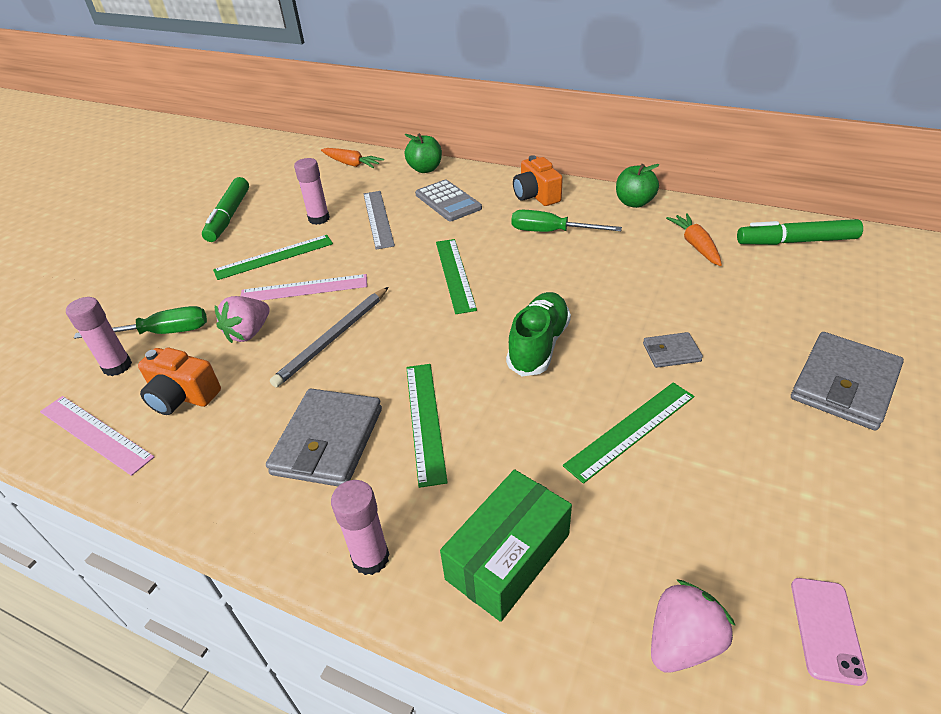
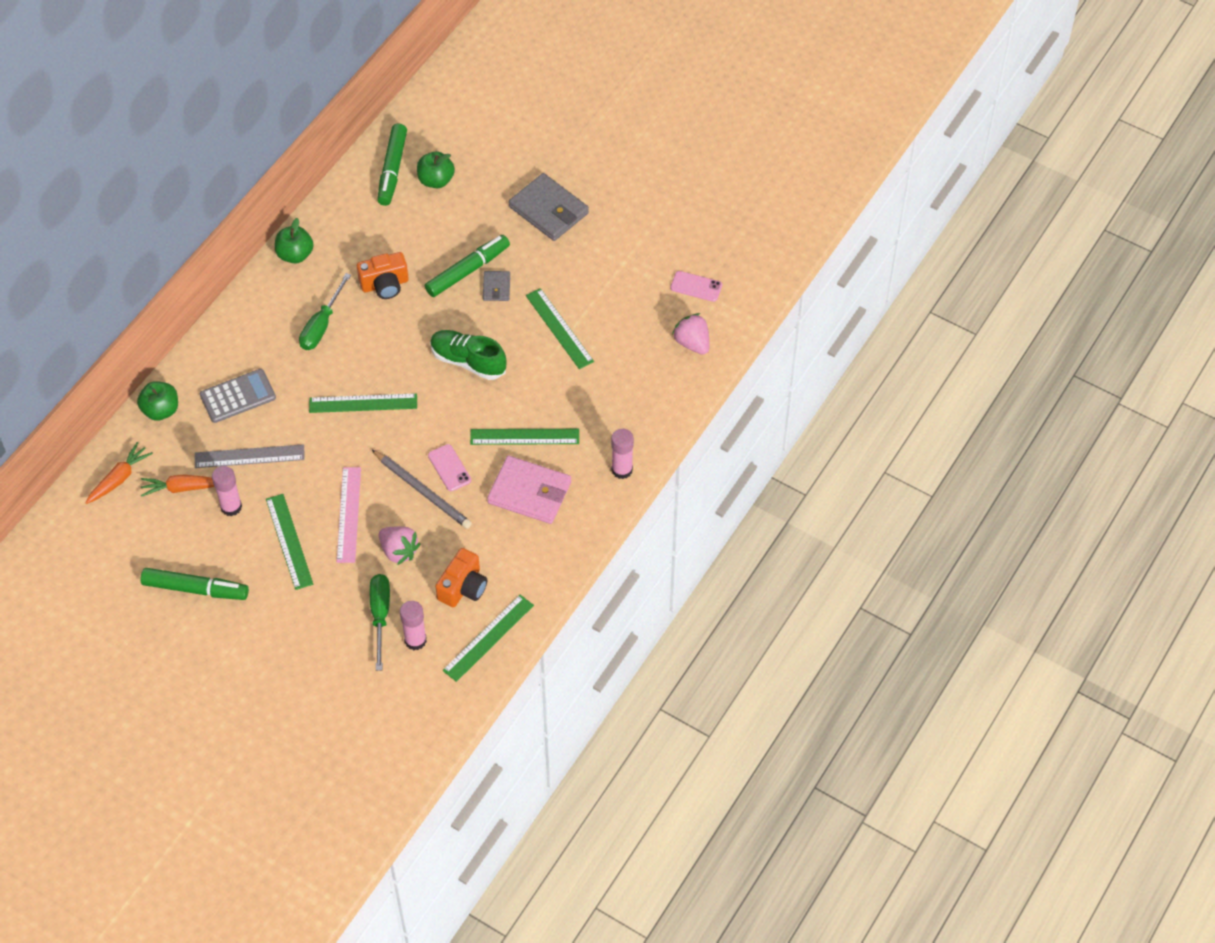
camera: 85 degrees left, 15 degrees up
pink ruler [40,396,154,476] -> green ruler [442,595,534,682]
grey wallet [266,389,382,486] -> pink wallet [487,456,571,524]
green box [440,469,572,622] -> none
orange camera [513,155,563,206] -> orange camera moved to [357,252,409,299]
orange carrot [666,213,722,266] -> orange carrot moved to [141,475,214,497]
none -> green apple [417,151,455,188]
none -> green marker [425,235,510,297]
none -> pink phone [428,444,471,491]

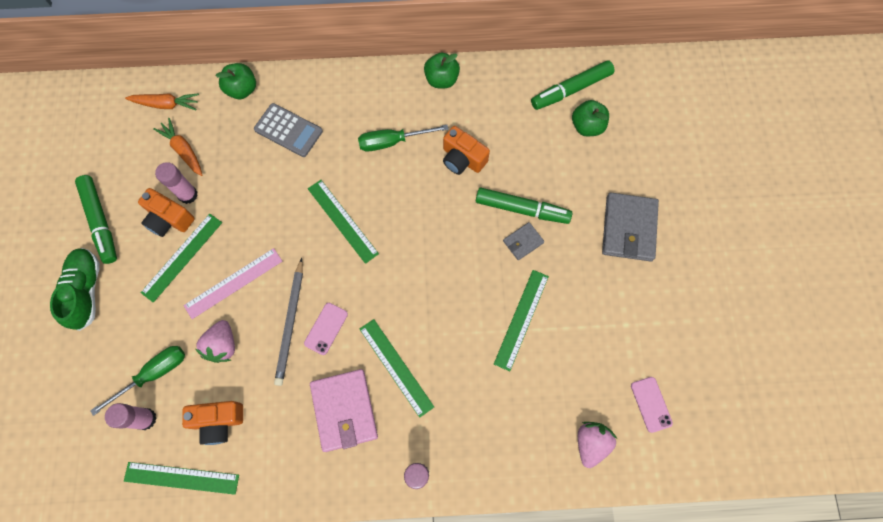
camera: 55 degrees right, 15 degrees up
grey ruler [195,444,305,468] -> none
green shoe [430,330,507,380] -> green shoe moved to [50,248,100,331]
none -> orange camera [138,188,195,237]

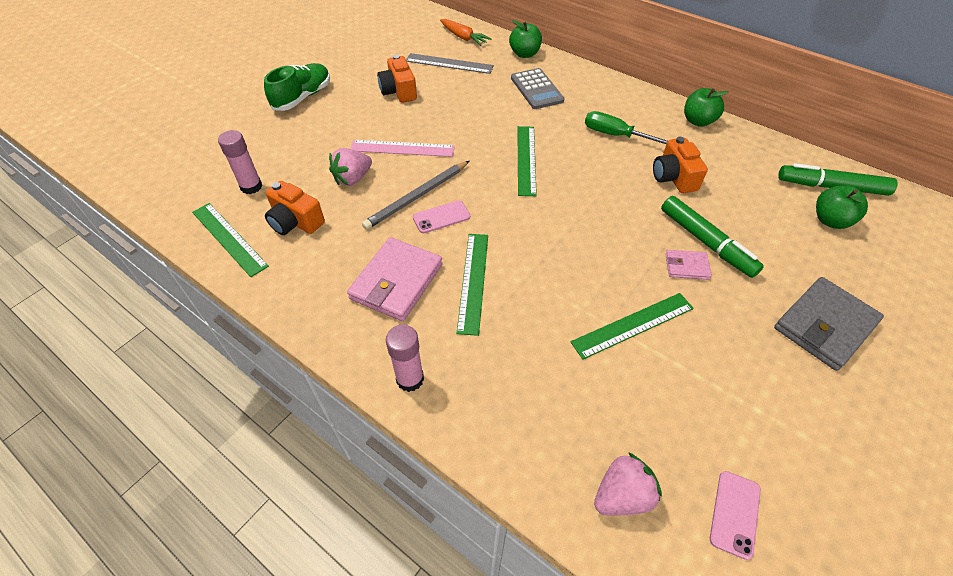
camera: 40 degrees right, 20 degrees down
green marker [75,175,117,264] -> none
green screwdriver [90,346,185,416] -> none
green ruler [141,214,222,303] -> none
orange carrot [153,118,202,176] -> grey ruler [406,53,494,74]
pink glue stick [155,162,198,204] -> none
grey wallet [503,222,544,260] -> pink wallet [665,250,712,280]

